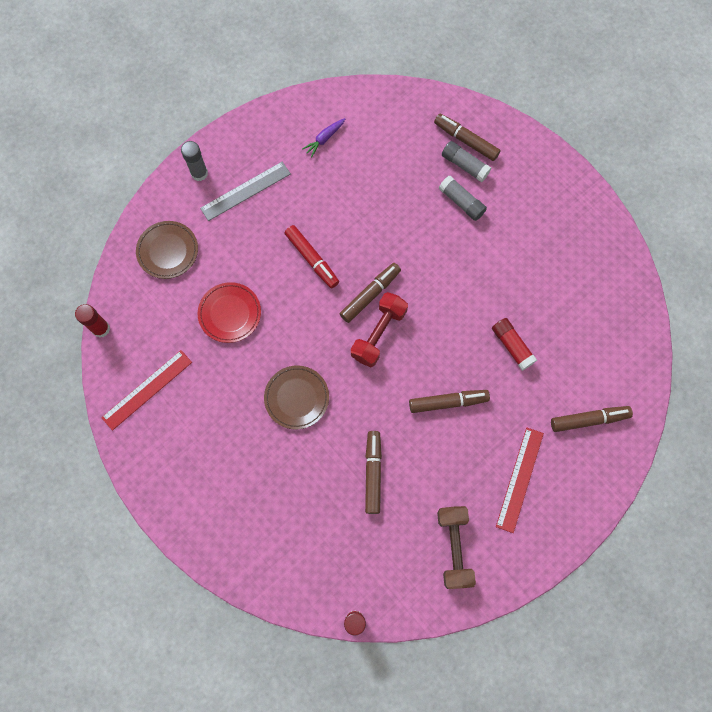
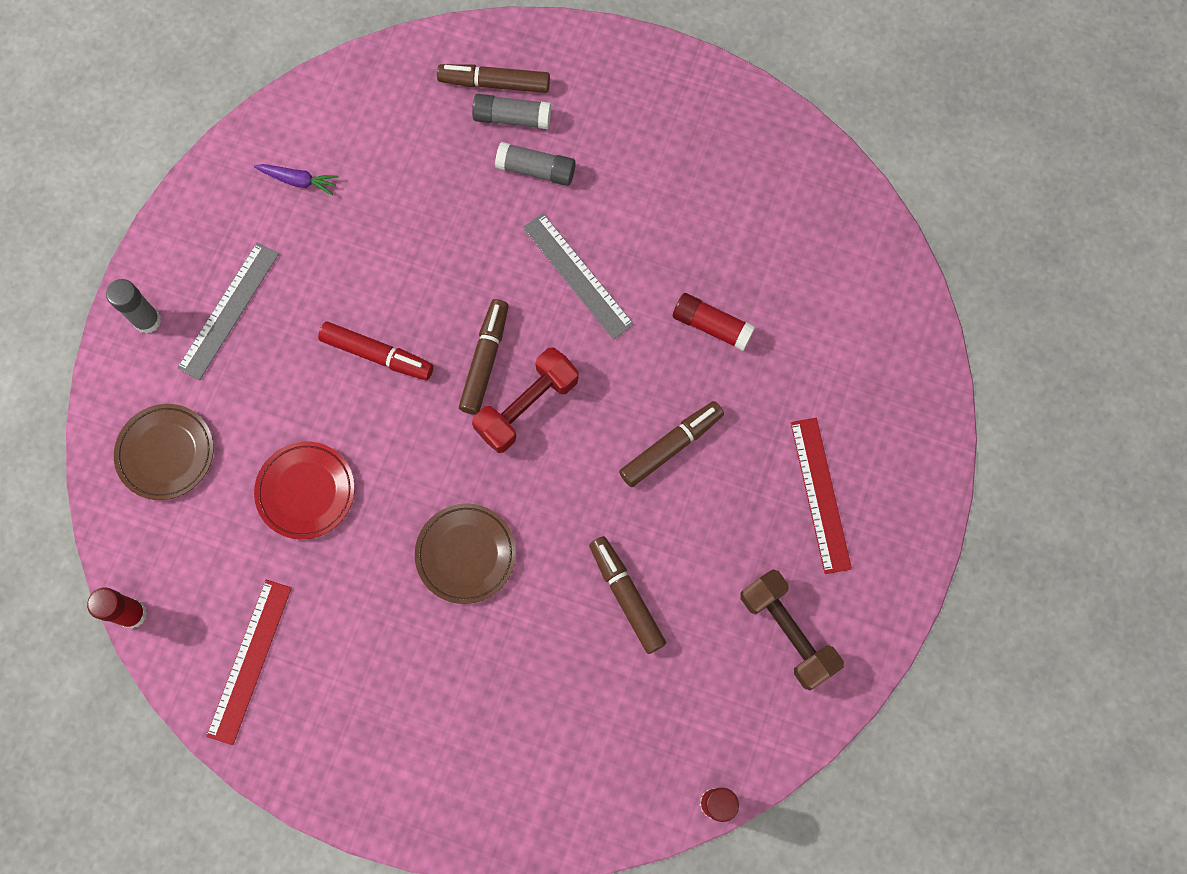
camera: 30 degrees left, 0 degrees up
purple carrot [302,118,345,157] -> purple carrot turned 90 degrees counterclockwise [254,164,339,195]
red dumbbell [351,292,408,367] -> red dumbbell turned 45 degrees clockwise [472,347,579,453]
brown marker [551,406,633,432] -> none
none -> grey ruler [523,213,634,340]

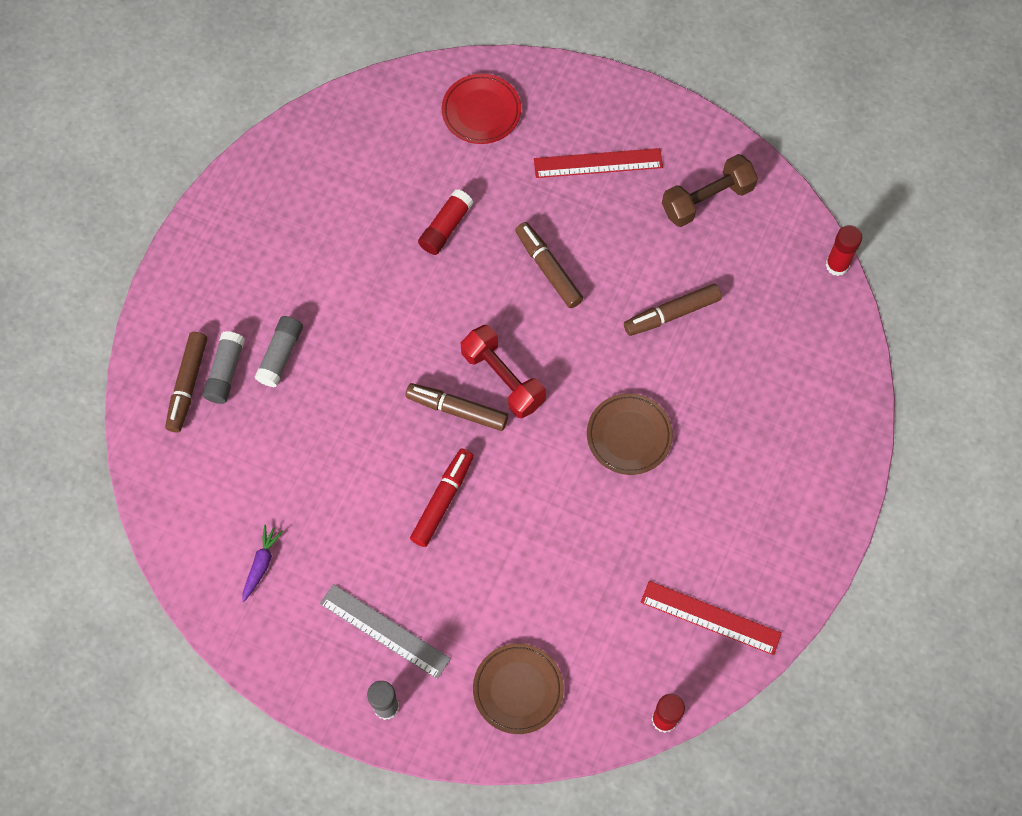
camera: 85 degrees left, 5 degrees down
red plate [254,442,355,539] -> red plate moved to [442,73,521,144]
grey ruler [523,213,634,340] -> none

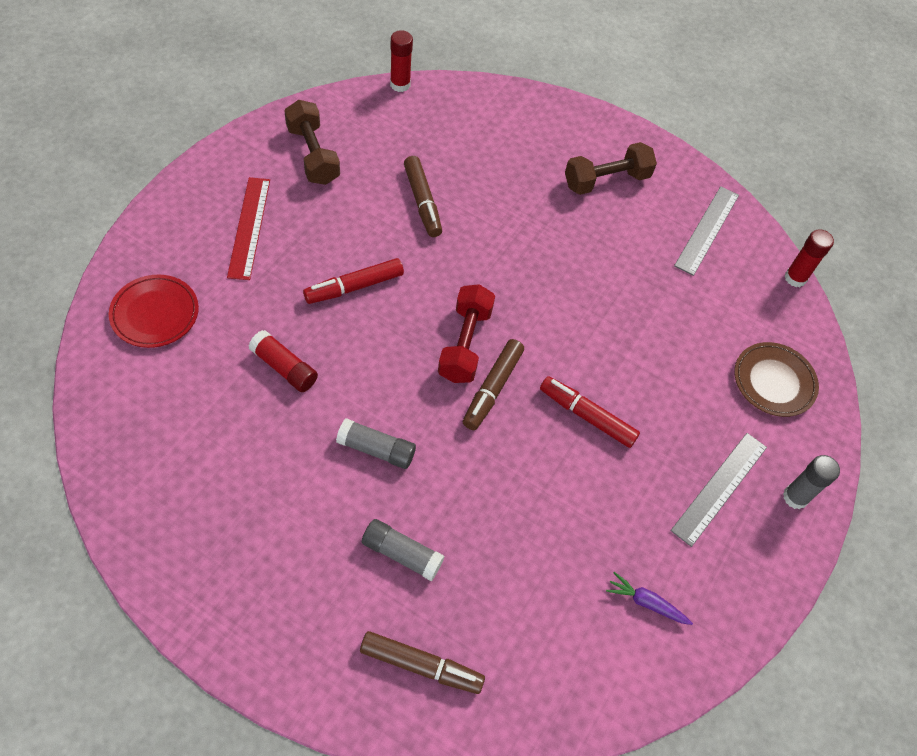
camera: 90 degrees left, 10 degrees down
grey glue stick [203,331,245,404] -> grey glue stick moved to [336,418,416,469]
red dumbbell [461,325,546,418] -> red dumbbell turned 45 degrees counterclockwise [438,284,495,383]
brown marker [515,222,583,308] -> red marker [303,258,404,304]
brown plate [587,393,673,475] -> none
red ruler [641,581,782,655] -> grey ruler [674,186,739,276]
none -> brown dumbbell [565,142,657,195]

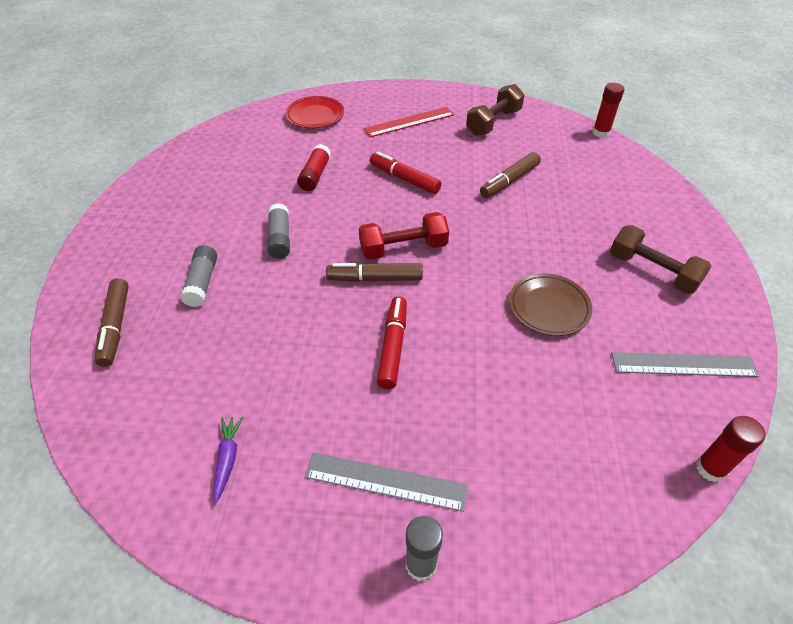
camera: 70 degrees right, 10 degrees down
brown plate [734,342,819,417] -> brown plate moved to [509,273,592,336]

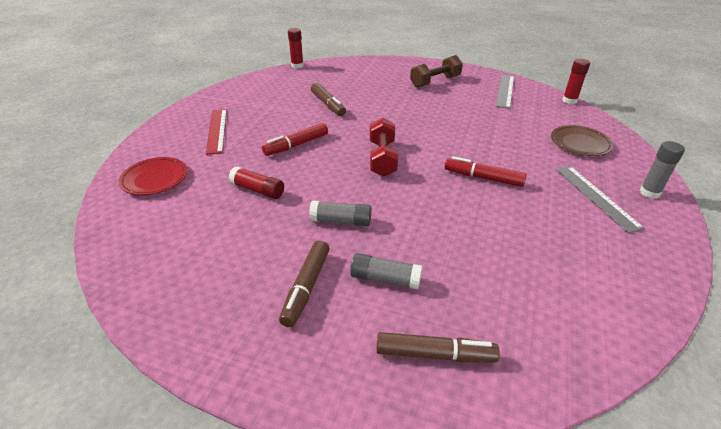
camera: 75 degrees left, 10 degrees down
purple carrot [213,417,244,503] -> none
grey ruler [305,452,468,512] -> grey ruler turned 45 degrees counterclockwise [556,166,645,233]
brown marker [326,263,423,282] -> brown marker moved to [279,240,329,327]
brown dumbbell [466,84,524,136] -> none
brown plate [509,273,592,336] -> brown plate moved to [551,125,613,156]

